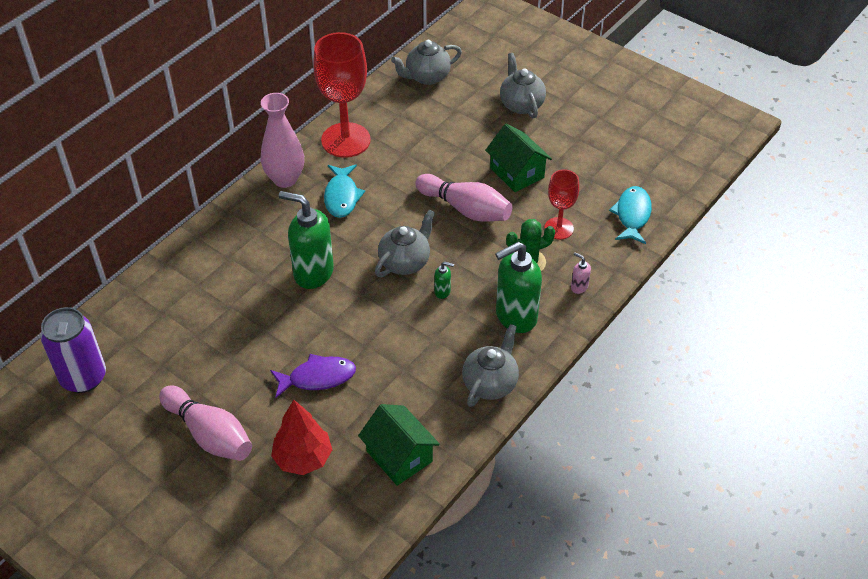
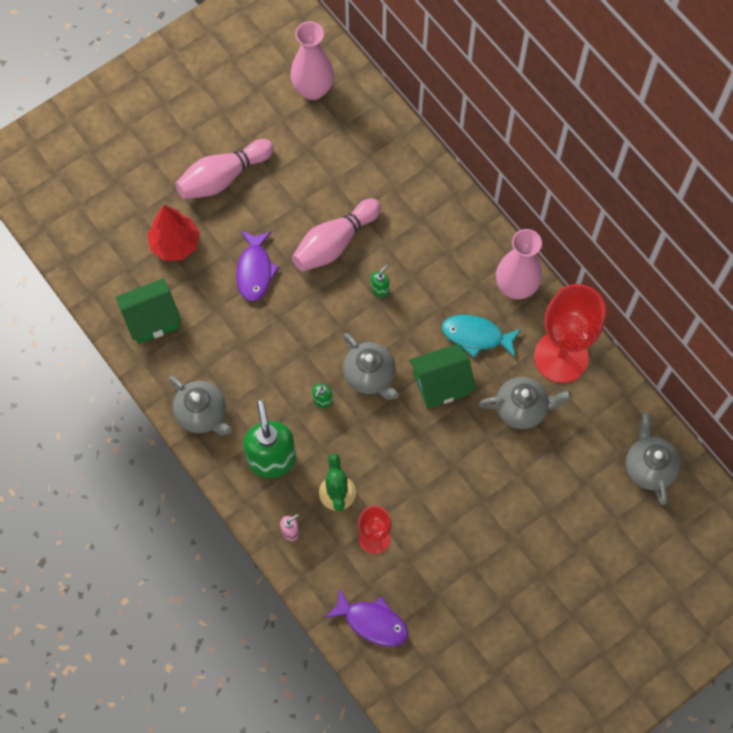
camera: 105 degrees right, 20 degrees up
purple can [40,307,106,393] -> pink vase [290,22,334,100]
green soap dispenser [279,191,334,289] -> green soap dispenser [371,264,389,297], size x0.42
pink bowling pin [415,174,512,222] -> pink bowling pin moved to [292,199,381,271]
green house [485,123,552,192] -> green house moved to [409,344,476,408]
grey teapot [500,53,546,118] -> grey teapot moved to [479,377,572,429]
turquoise fish [609,186,652,244] -> purple fish [325,588,408,647]

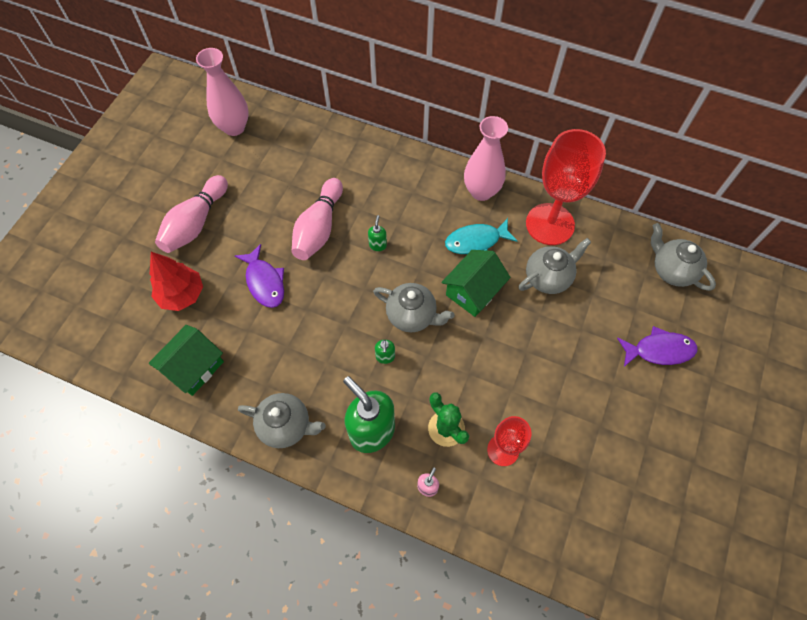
camera: 30 degrees left, 5 degrees down
purple fish [325,588,408,647] -> purple fish moved to [617,326,698,367]

